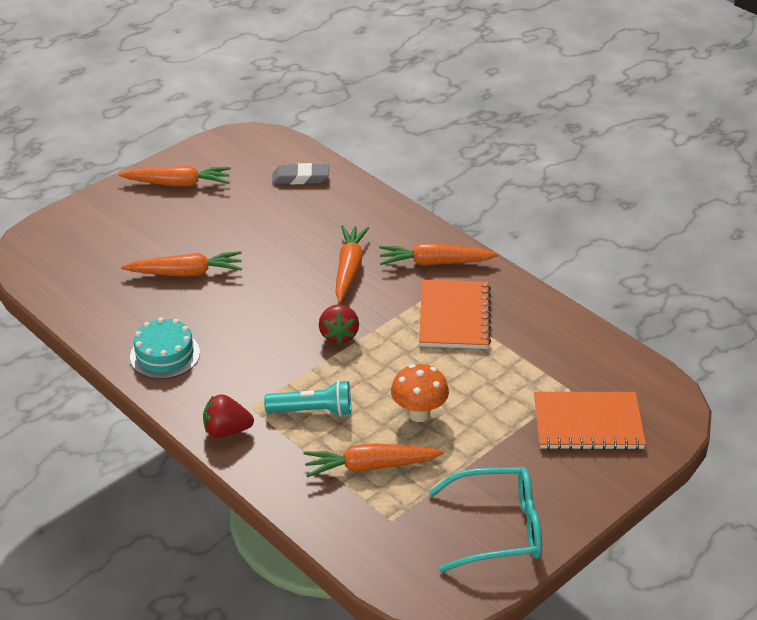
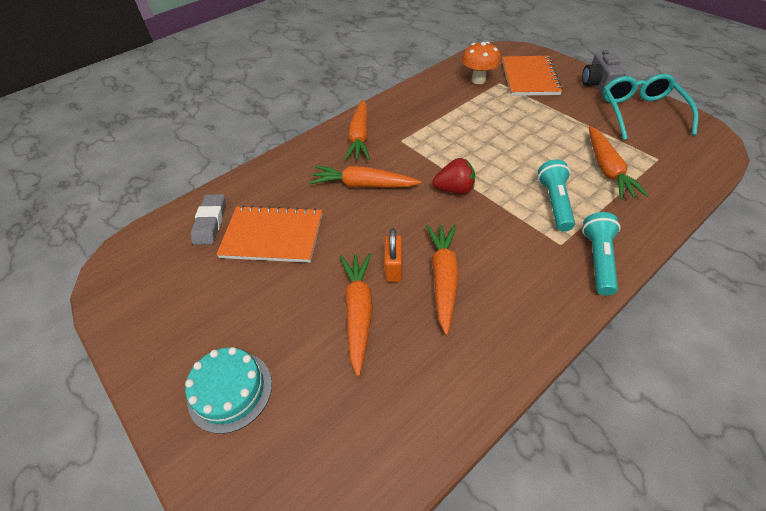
camera: 85 degrees left, 10 degrees up
orange carrot [119,166,231,186] -> orange carrot moved to [426,224,459,335]
turquoise cake [130,317,200,379] -> turquoise cake moved to [185,347,272,434]
red strawberry [203,394,254,438] -> turquoise flashlight [582,212,620,296]
orange mushroom [391,364,449,422] -> orange mushroom moved to [462,42,501,84]
orange notebook [419,279,491,349] -> orange notebook moved to [216,205,322,263]
none -> orange padlock [384,228,402,282]
none -> grey camera [582,50,626,96]

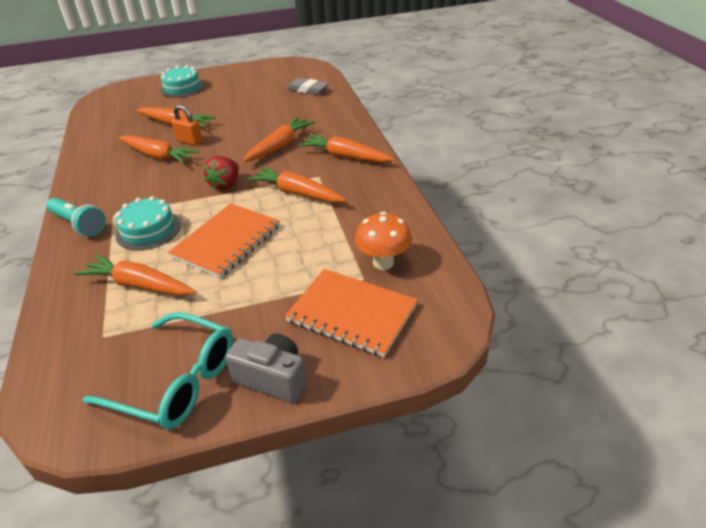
camera: 115 degrees right, 10 degrees down
orange notebook [216,205,322,263] -> orange notebook moved to [168,203,280,278]
turquoise flashlight [538,159,575,232] -> turquoise cake [115,196,181,250]
none -> orange carrot [247,166,346,203]

